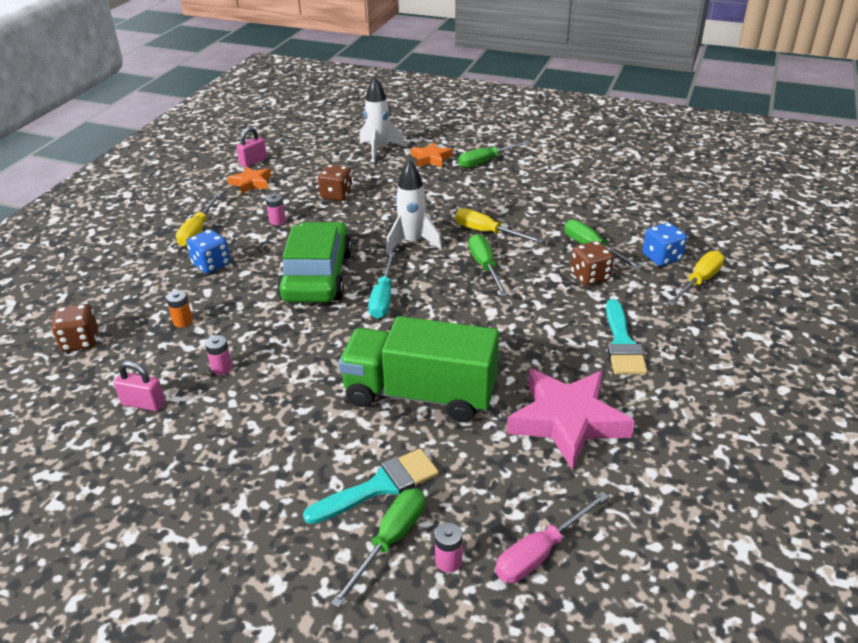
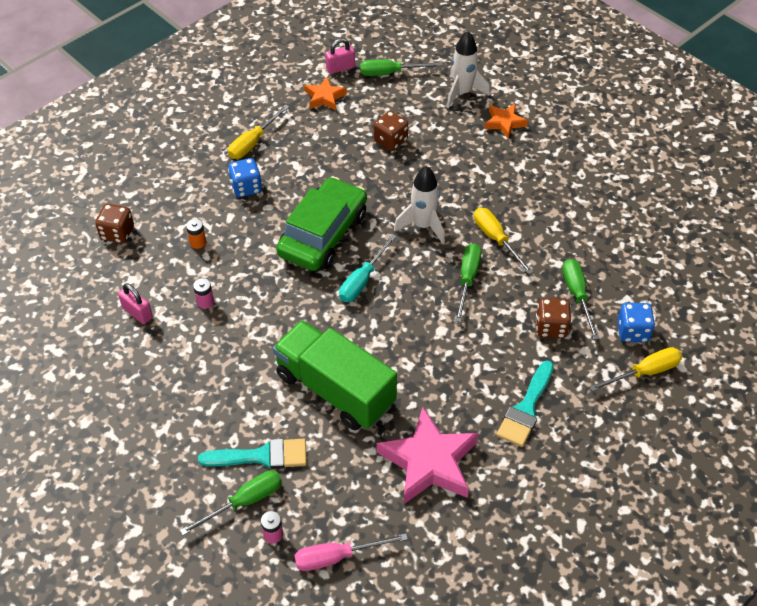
camera: 25 degrees right, 15 degrees up
pink battery [266,193,286,225] -> none
green screwdriver [458,140,531,168] -> green screwdriver moved to [360,59,443,76]

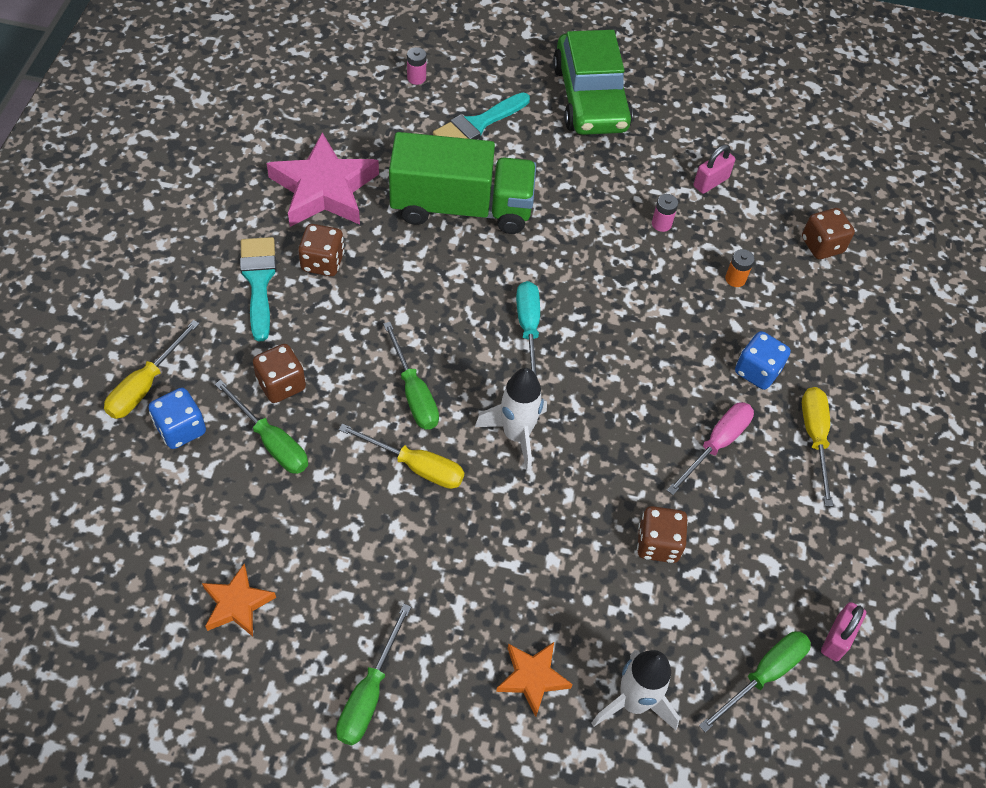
camera: 140 degrees right, 5 degrees up
pink padlock [118,283,153,324] -> pink padlock turned 45 degrees counterclockwise [693,144,735,194]
green screwdriver [180,470,282,536] -> green screwdriver moved to [336,604,411,745]
green car [276,177,367,271] -> green car moved to [553,30,633,135]
pink screwdriver [294,533,408,571] -> pink screwdriver moved to [667,402,754,495]
orange star [304,77,347,110] -> orange star moved to [202,564,276,636]
none -> brown dice [298,224,345,276]

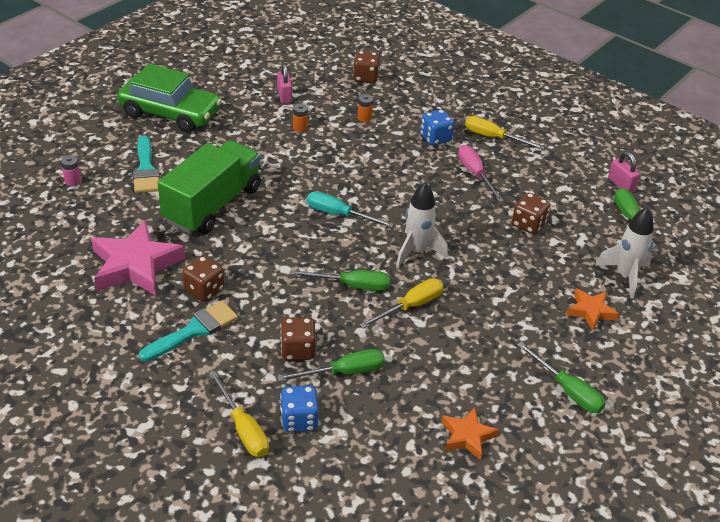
camera: 60 degrees left, 15 degrees down
turquoise brush [240,237,277,342] -> turquoise brush turned 120 degrees clockwise [139,301,238,361]
pink battery [652,194,678,232] -> orange battery [293,103,308,132]

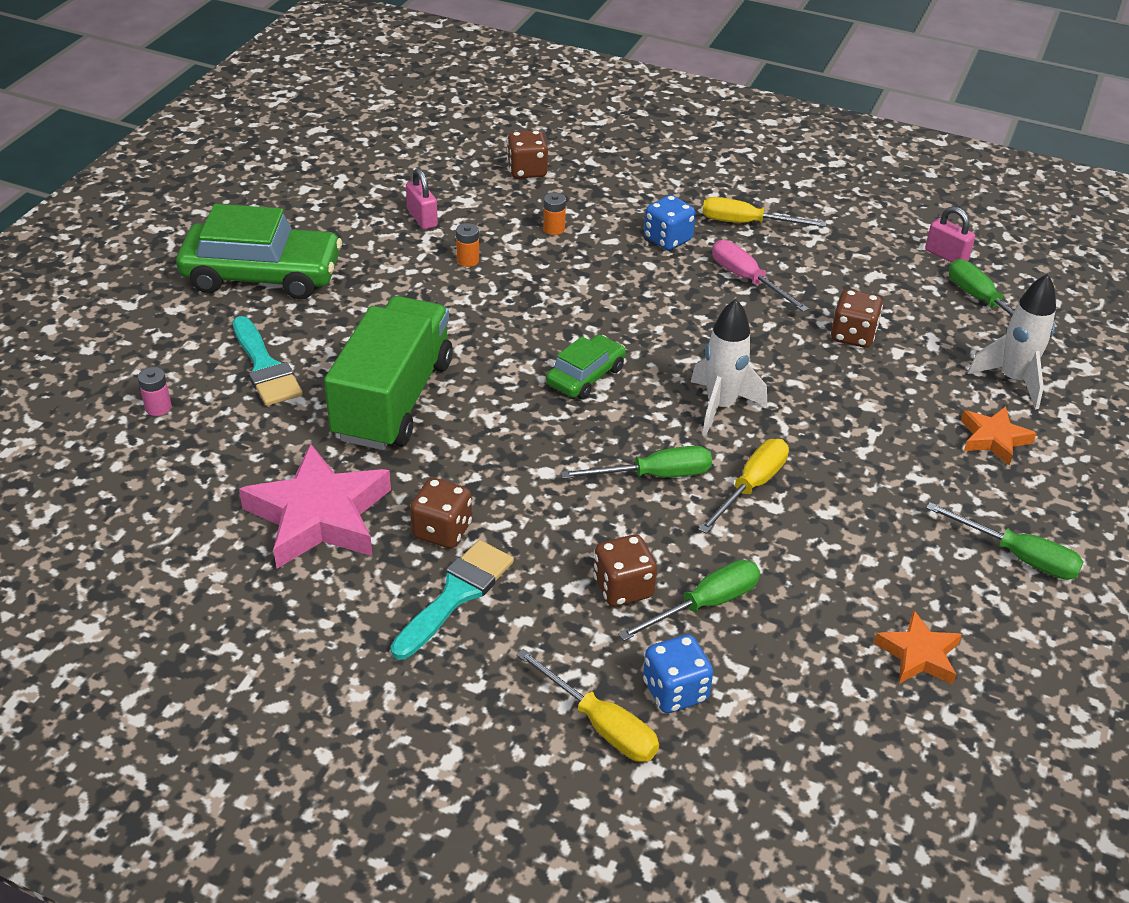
camera: 15 degrees left, 0 degrees up
turquoise screwdriver [307,191,394,228] -> green car [546,334,626,399]

